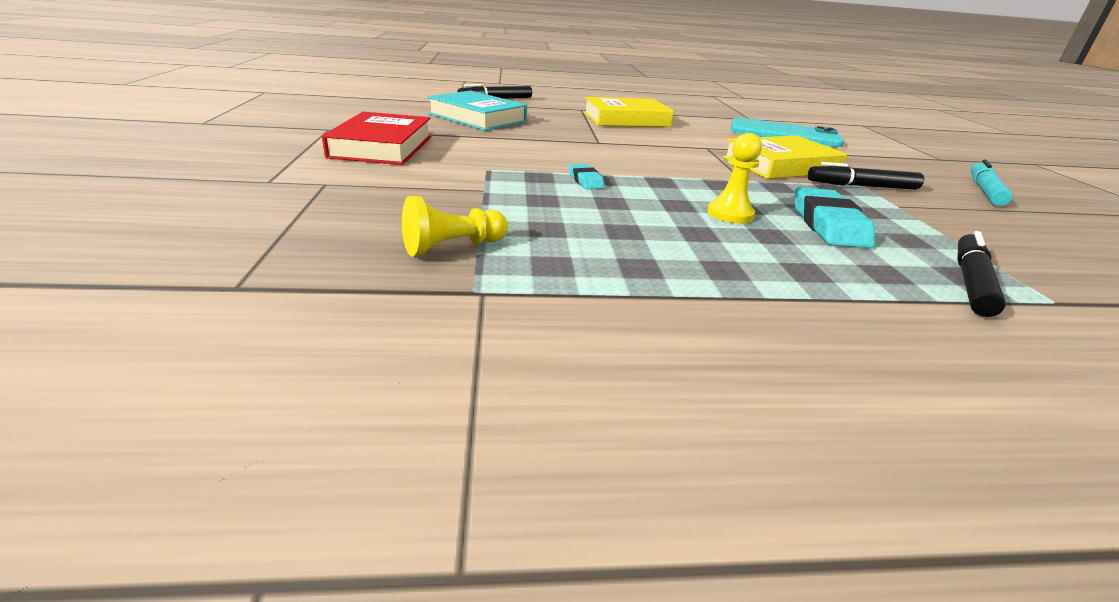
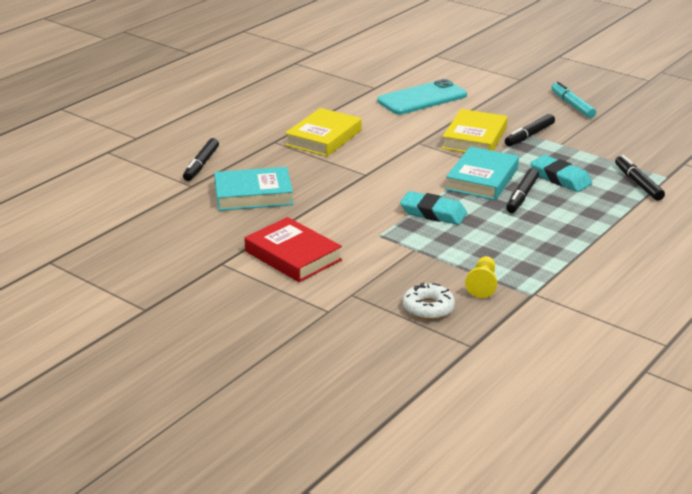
camera: 45 degrees left, 0 degrees up
turquoise eraser [569,164,605,189] -> turquoise eraser [400,191,467,225], size x1.89
yellow pawn [707,133,762,224] -> black marker [506,168,539,213]
none -> white donut [403,283,455,320]
none -> turquoise book [445,147,519,200]

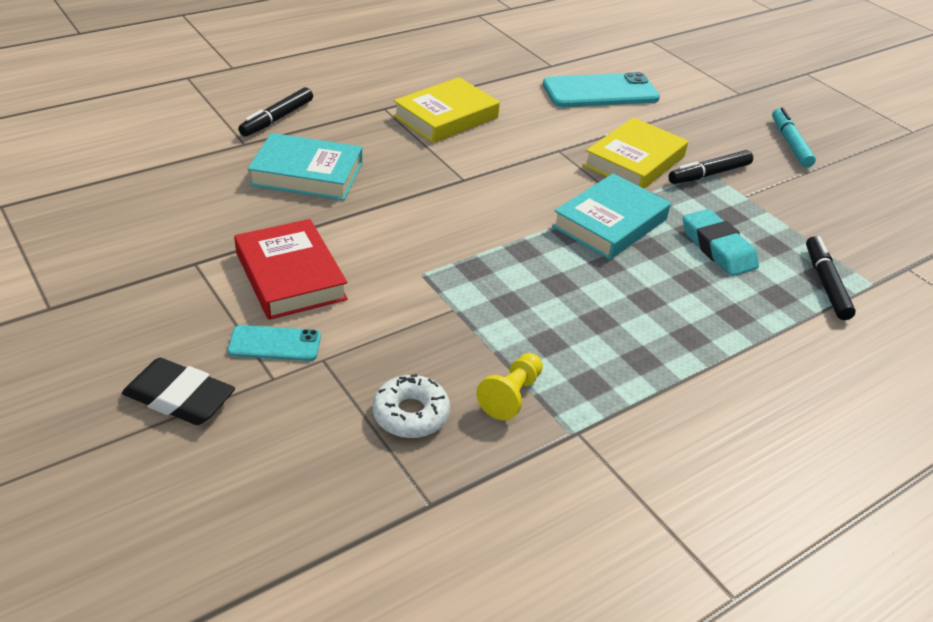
camera: 15 degrees right, 10 degrees up
turquoise eraser [400,191,467,225] -> none
black marker [506,168,539,213] -> none
none -> black eraser [122,358,235,425]
none -> turquoise phone [228,325,321,361]

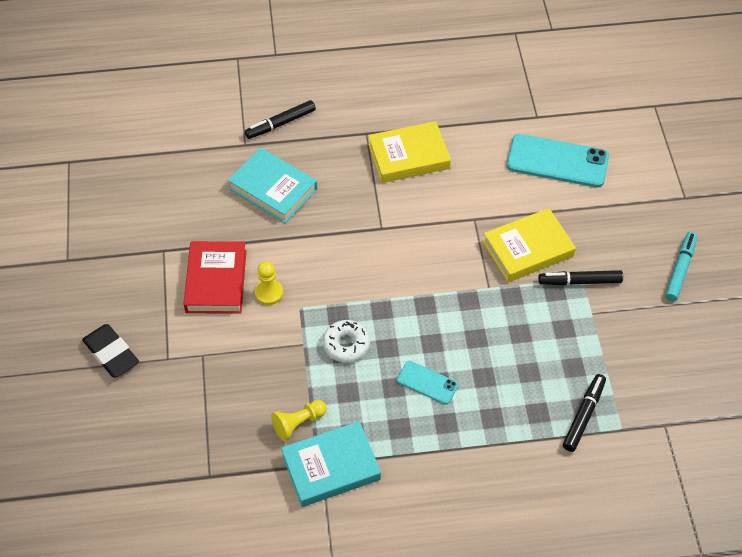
camera: 30 degrees right, 15 degrees up
turquoise phone [228,325,321,361] -> turquoise phone moved to [397,361,458,405]
white donut [373,374,450,438] -> white donut moved to [323,320,370,363]
turquoise book [552,173,671,260] -> turquoise book moved to [281,421,381,507]
turquoise eraser [683,209,759,276] -> none
none -> yellow pawn [255,261,283,305]

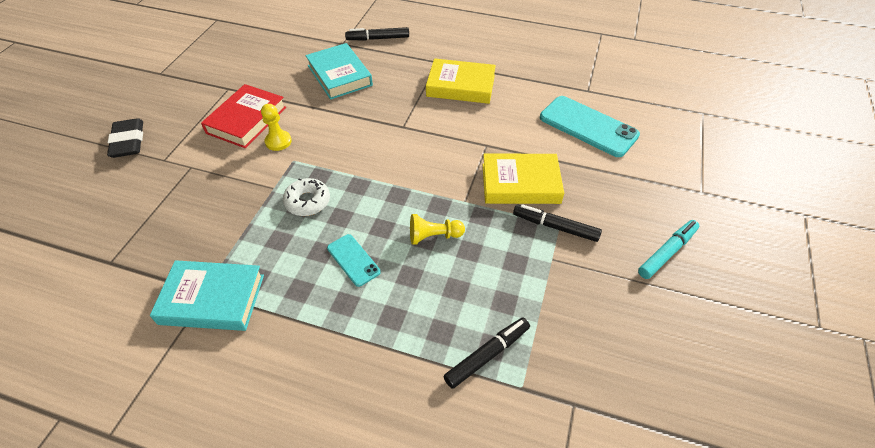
camera: 25 degrees right, 5 degrees down
yellow pawn [271,400,327,441] -> yellow pawn moved to [410,214,465,244]

